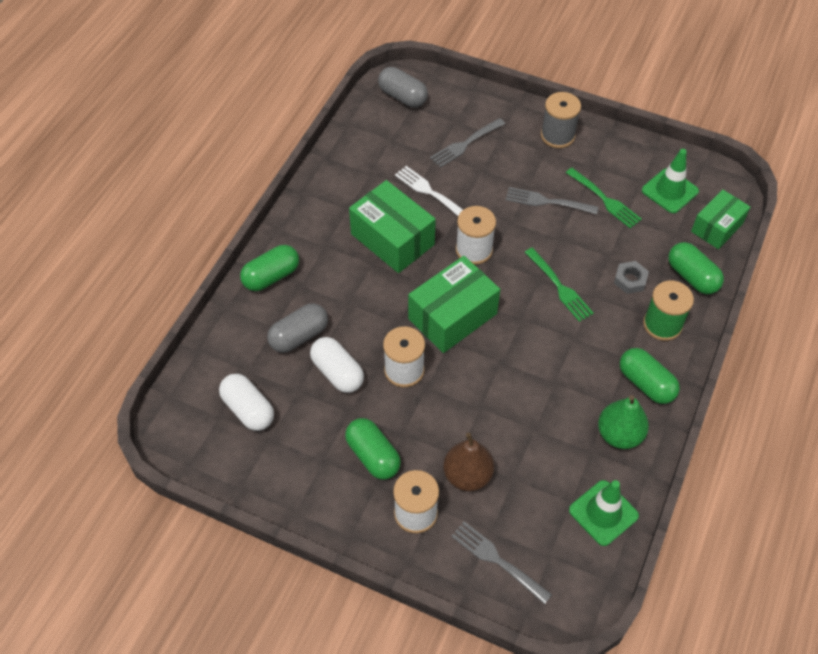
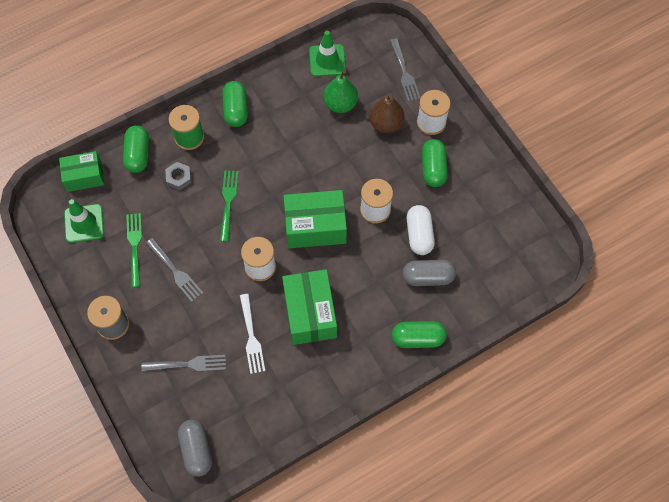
camera: 145 degrees left, 10 degrees up
white capsule [219,374,274,431] -> none
green pear [598,395,649,449] -> green pear moved to [323,70,358,113]

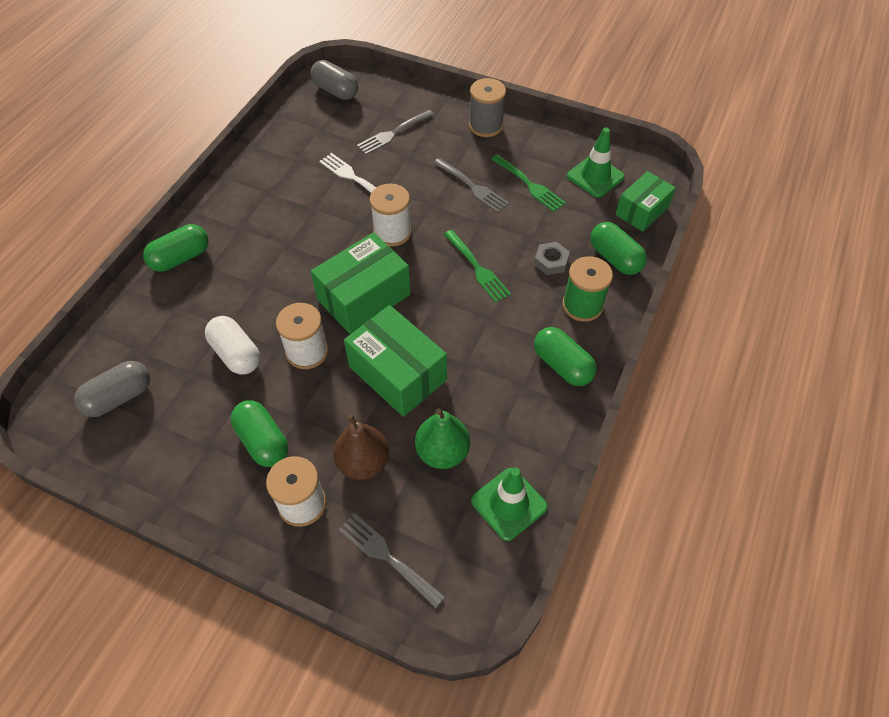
camera: 145 degrees right, 10 degrees down
grey fork [146,238,203,302] -> grey fork turned 150 degrees counterclockwise [433,158,509,213]
green box [282,269,337,345] -> green box moved to [344,305,447,417]
grey capsule [403,260,456,286] -> grey capsule moved to [74,361,150,417]

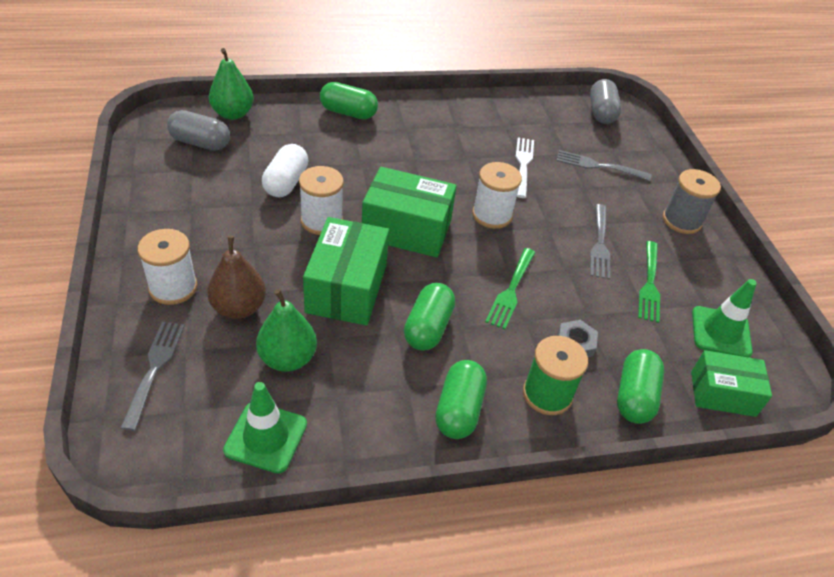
camera: 50 degrees right, 10 degrees down
green capsule [231,401,288,467] -> green capsule moved to [404,283,455,350]
none -> green pear [209,48,254,120]

